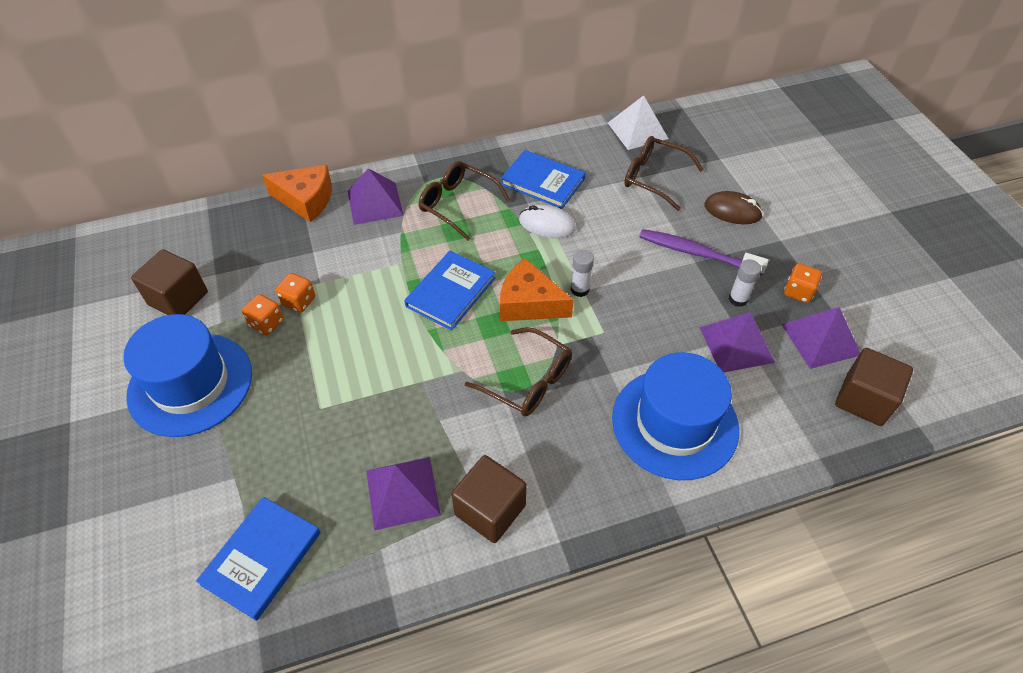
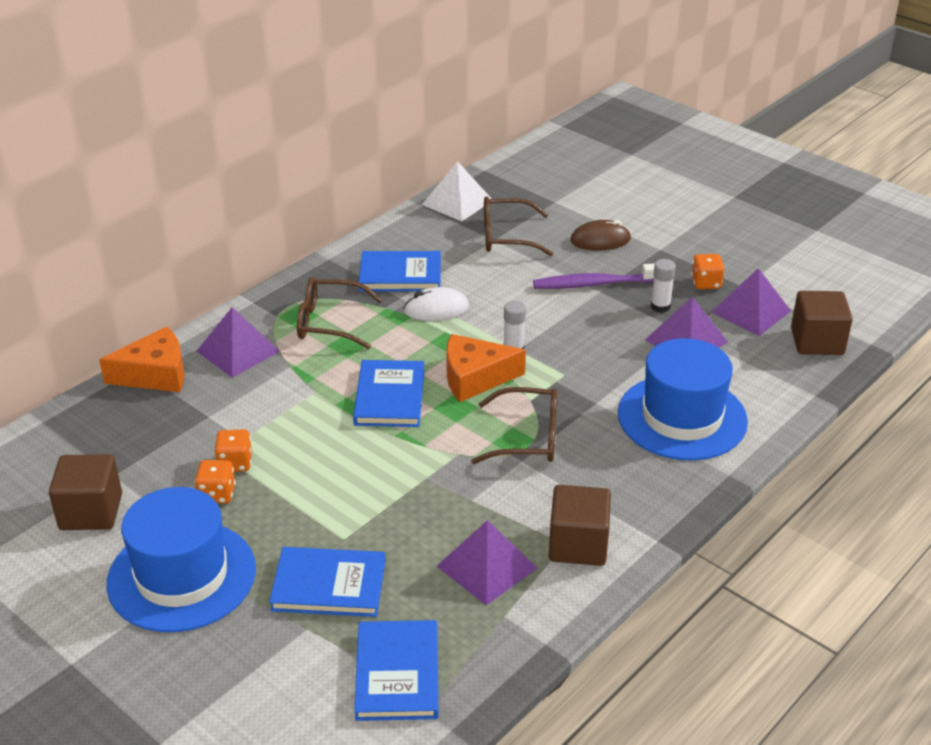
camera: 30 degrees left, 15 degrees down
none -> blue book [269,547,386,617]

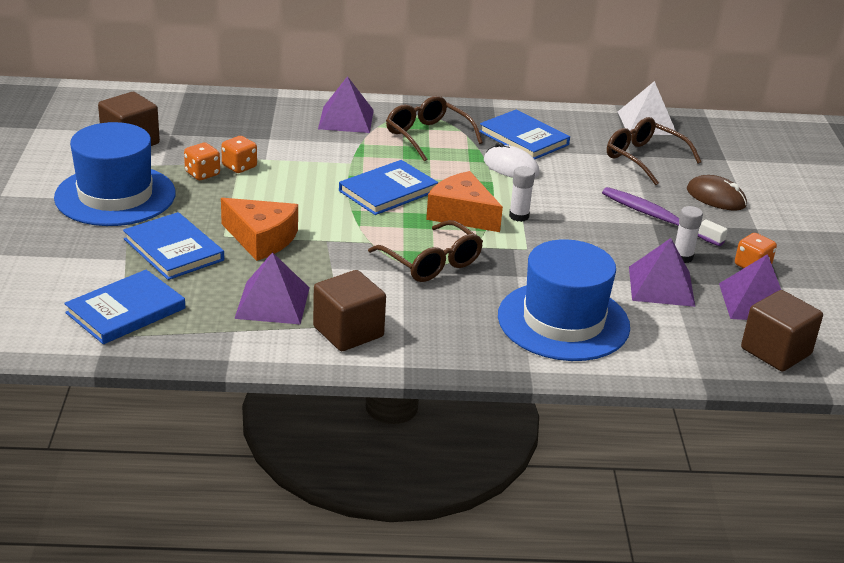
camera: 45 degrees right, 5 degrees down
orange cheese [99,326,184,392] -> orange cheese moved to [221,198,298,261]

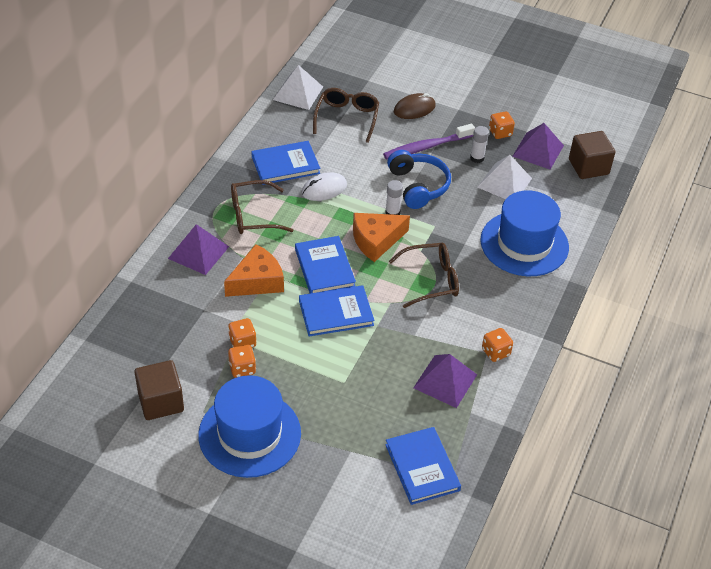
camera: 65 degrees left, 15 degrees up
blue book [123,212,224,280] -> blue book moved to [299,285,375,336]
orange cheese [221,198,298,261] -> orange cheese moved to [224,244,284,297]
brown cube [313,270,386,351] -> orange dice [482,328,513,362]
brown glasses [607,117,701,185] -> brown glasses turned 120 degrees clockwise [313,88,379,143]
purple pyramid [629,238,695,307] -> white pyramid [477,155,532,199]
none -> blue headphones [387,150,451,209]

